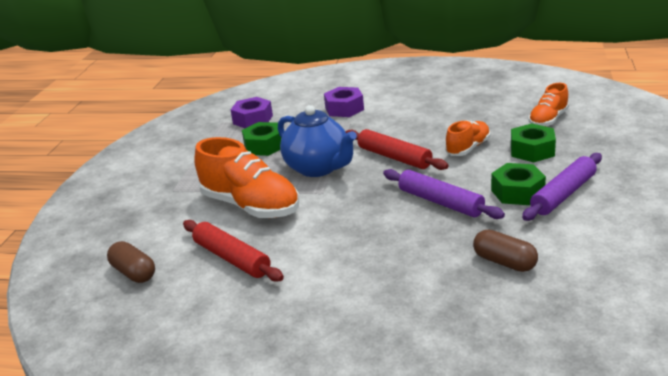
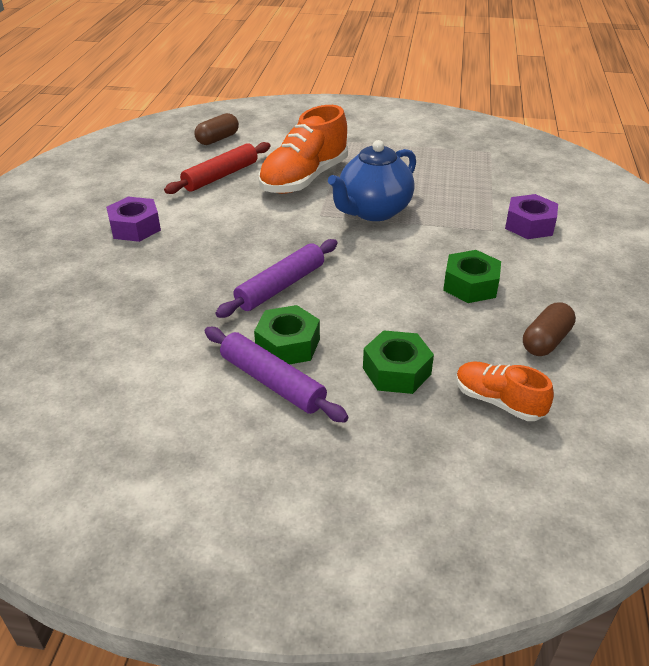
camera: 85 degrees right, 10 degrees up
purple nut [231,97,273,128] -> purple nut moved to [106,197,161,242]
green nut [242,122,281,156] -> green nut moved to [443,250,501,303]
red rolling pin [346,129,448,170] -> none
orange shoe [445,120,490,156] -> none
brown capsule [473,230,538,272] -> brown capsule moved to [523,302,576,356]

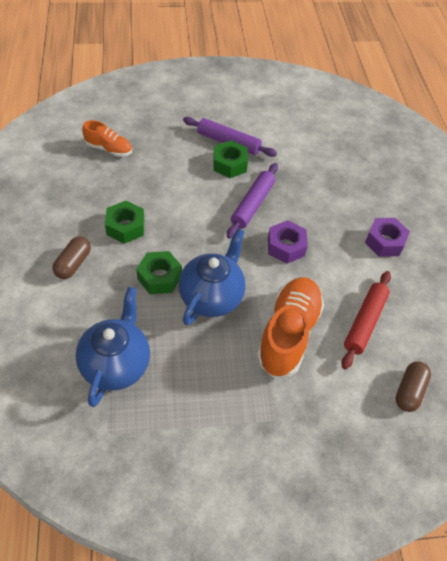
camera: 160 degrees right, 15 degrees up
green nut [363,330,434,394] -> green nut moved to [136,251,182,294]
purple nut [505,194,558,239] -> purple nut moved to [268,220,308,264]
brown capsule [523,302,576,356] -> brown capsule moved to [53,237,91,279]
none -> blue teapot [76,287,150,407]

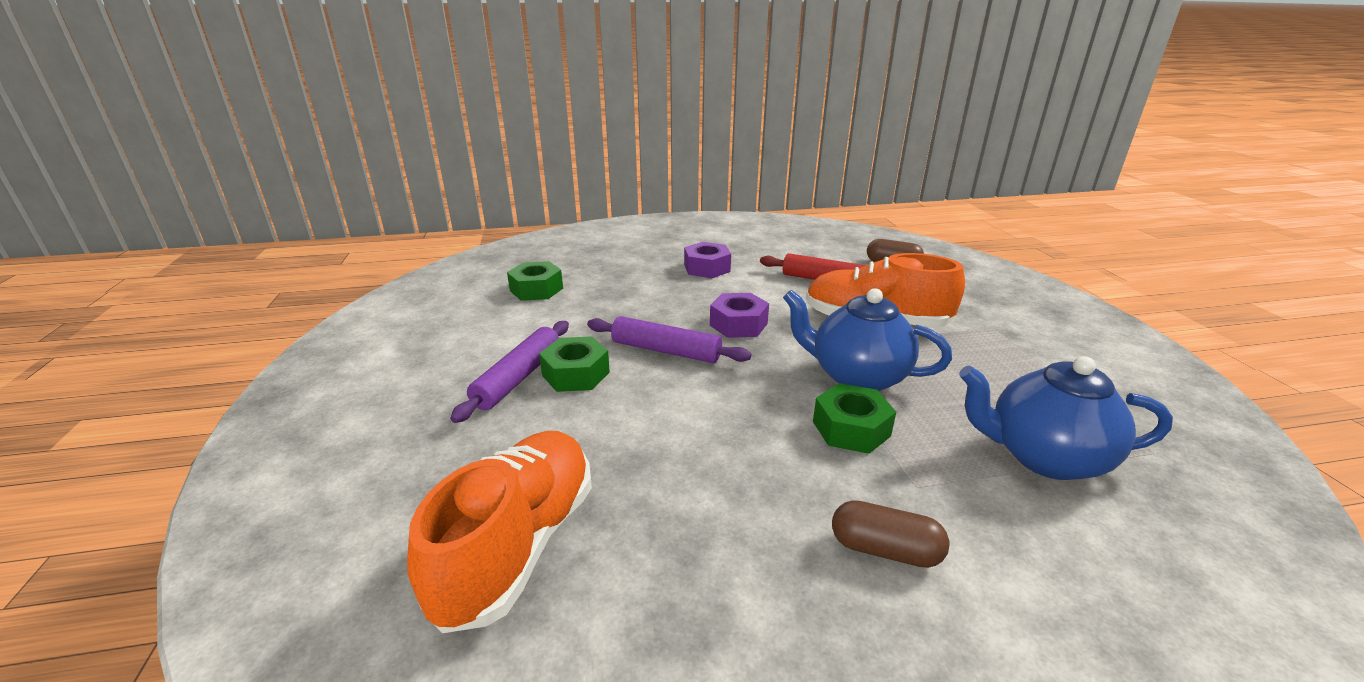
camera: 90 degrees left, 25 degrees down
orange shoe [82,120,132,157] -> orange shoe [407,431,592,633], size x1.80
green nut [105,201,145,244] -> green nut moved to [507,261,563,301]

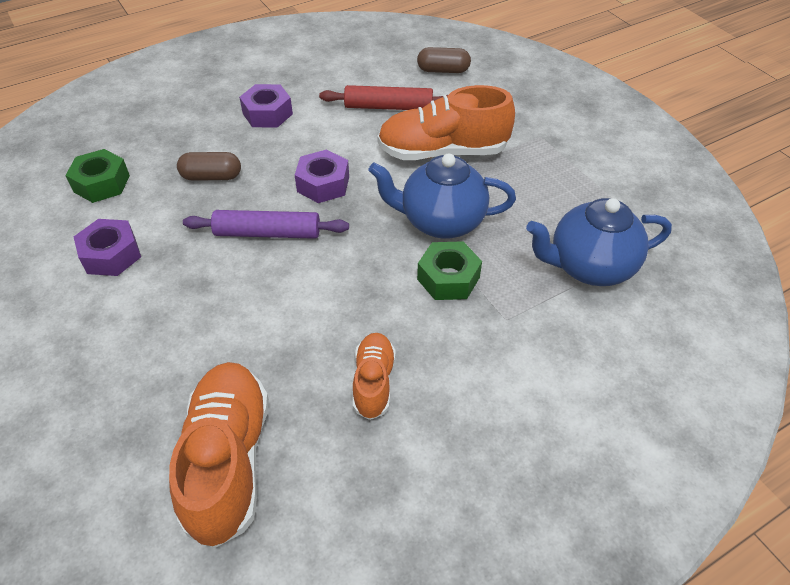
camera: 20 degrees left, 20 degrees up
purple rolling pin [450,321,569,423] -> none
green nut [539,337,610,392] -> none
brown capsule [832,500,949,568] -> brown capsule moved to [177,152,241,181]
none -> purple nut [74,219,141,276]
none -> orange shoe [353,333,396,420]

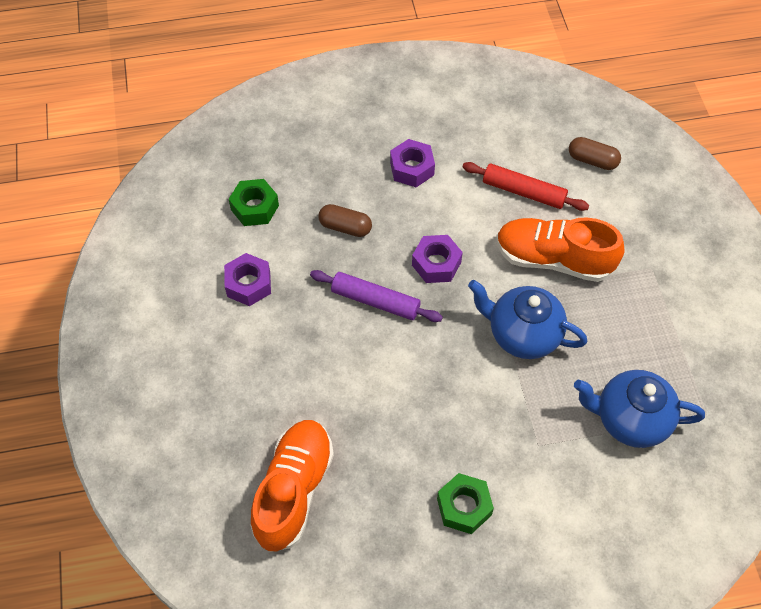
camera: 20 degrees right, 10 degrees up
orange shoe [353,333,396,420] -> none
green nut [417,241,482,300] -> green nut moved to [437,473,494,534]

